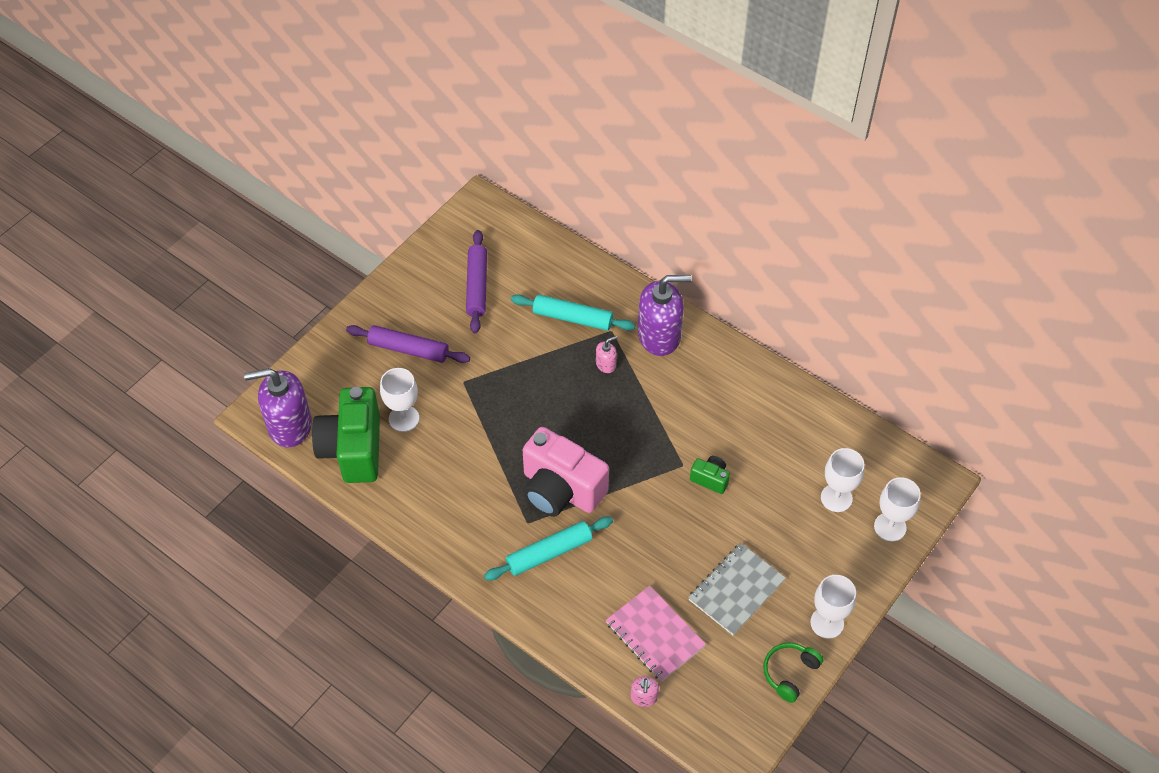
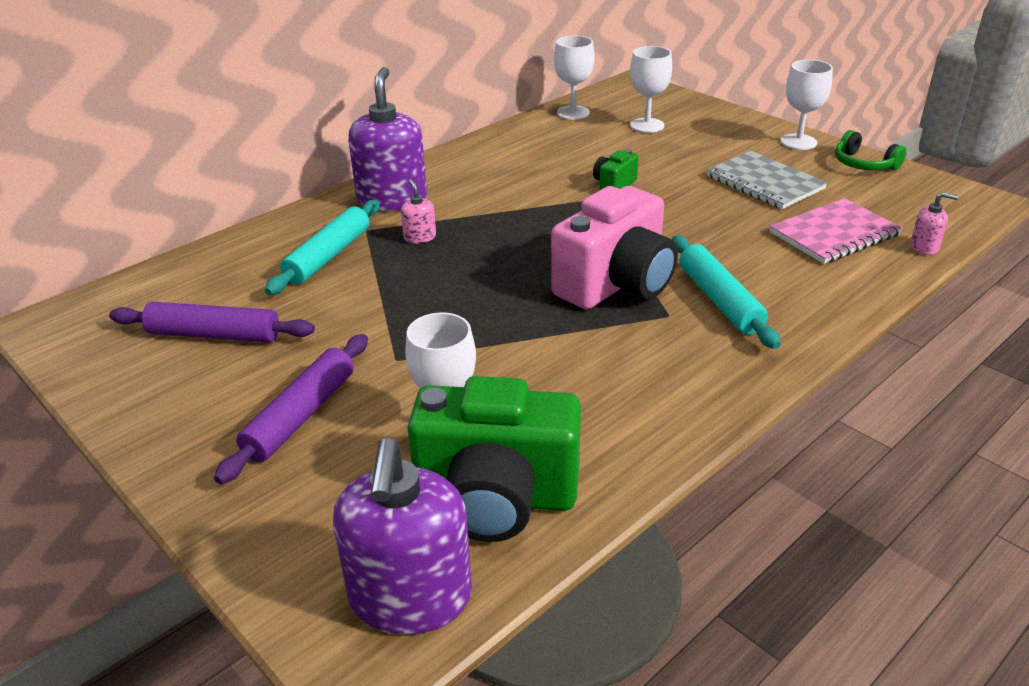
camera: 80 degrees left, 20 degrees down
white goblet [874,477,921,541] -> white goblet moved to [554,36,595,120]

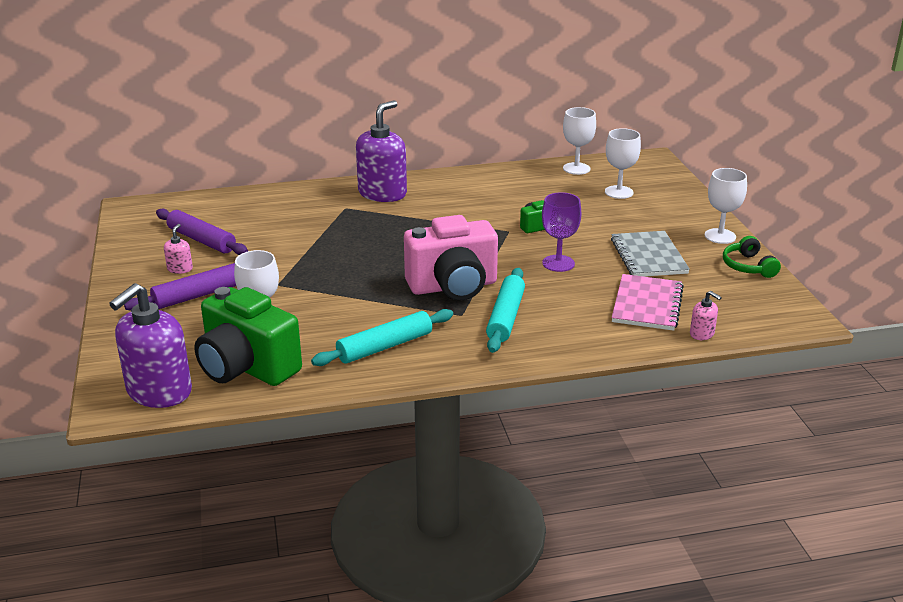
camera: 30 degrees right, 5 degrees down
turquoise rolling pin [265,200,380,295] -> turquoise rolling pin moved to [311,309,453,366]
pink soap dispenser [401,179,436,244] -> pink soap dispenser moved to [164,224,193,274]
pink notebook [769,198,902,264] -> pink notebook turned 75 degrees counterclockwise [612,274,684,331]
none -> purple goblet [542,192,581,272]

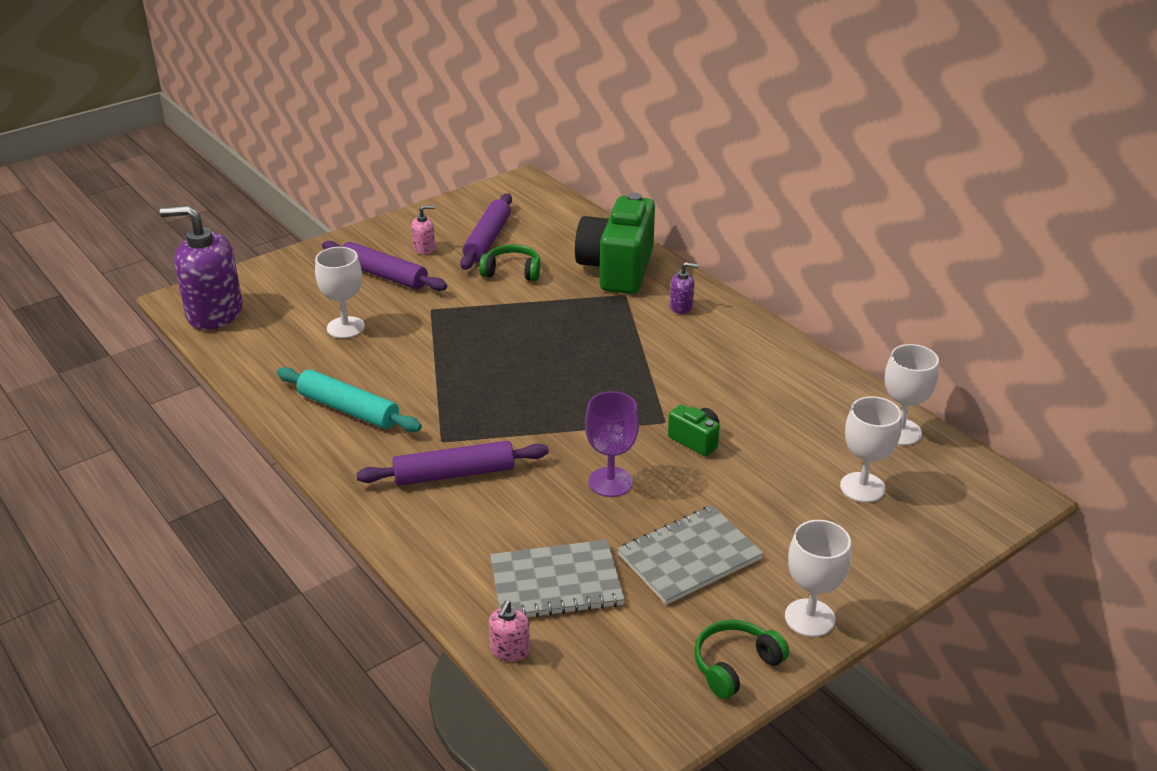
camera: 65 degrees right, 5 degrees up
green camera [194,287,302,386] -> green camera moved to [575,193,655,294]
purple soap dispenser [356,100,407,202] -> purple soap dispenser [670,262,698,314], size x0.44
pink camera [404,215,498,300] -> none
turquoise rolling pin [486,268,525,353] -> purple rolling pin [356,441,549,486]
pink notebook [612,274,684,331] -> grey notebook [490,539,625,618]
none -> green headphones [479,244,540,281]

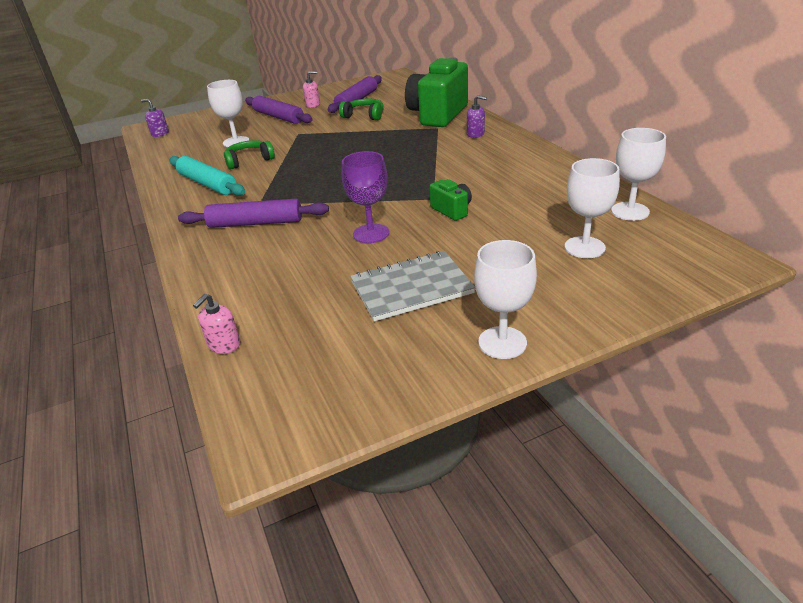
camera: 15 degrees right, 0 degrees up
purple soap dispenser [160,205,243,330] -> purple soap dispenser [141,99,169,137], size x0.44
grey notebook [490,539,625,618] -> none
green headphones [694,620,789,699] -> green headphones moved to [224,140,275,169]

